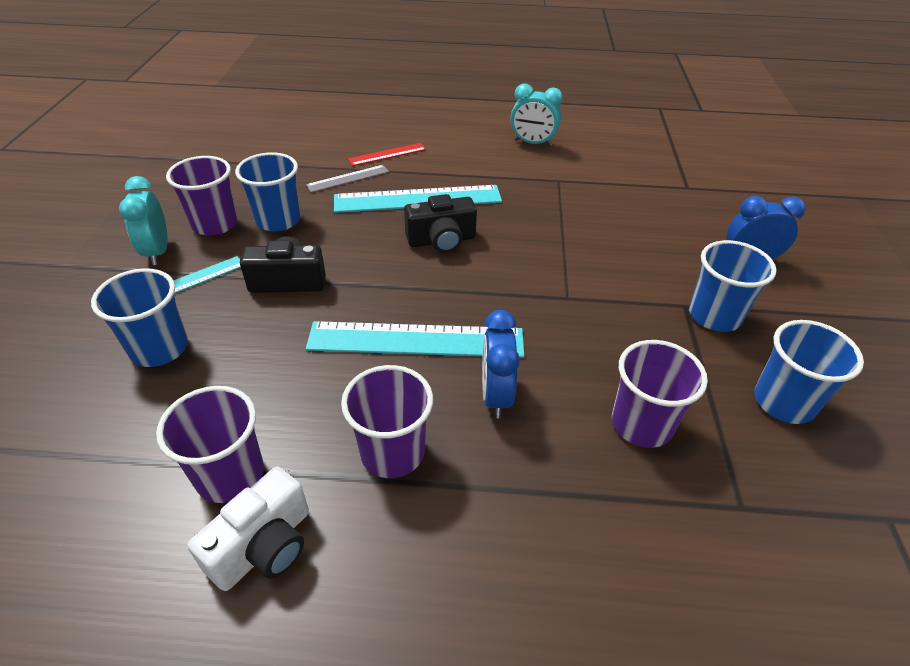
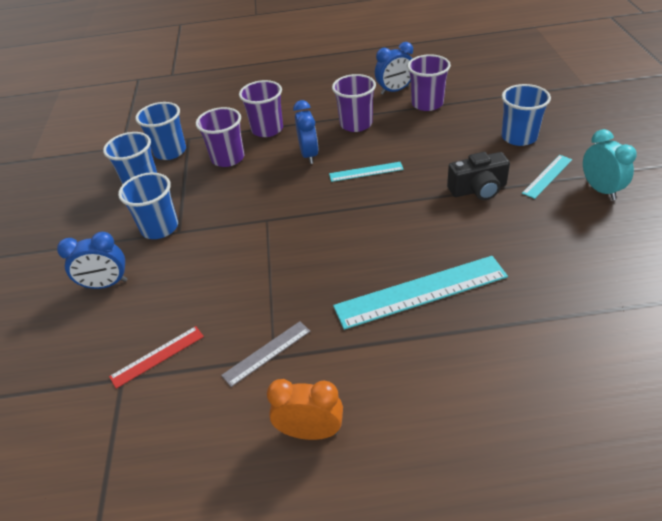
camera: 175 degrees right, 0 degrees up
purple cup [166,156,238,236] -> purple cup moved to [239,80,283,137]
white camera [187,467,309,591] -> blue clock [375,42,413,95]
blue cup [235,152,301,232] -> blue cup moved to [136,102,186,160]
grey ruler [306,165,389,193] -> grey ruler moved to [221,321,311,387]
turquoise ruler [306,321,524,358] -> turquoise ruler [329,162,404,182], size x0.52
red ruler [348,143,426,166] -> red ruler moved to [109,326,204,389]
black camera [404,194,477,253] -> none
turquoise clock [511,84,563,146] -> orange clock [267,379,343,440]

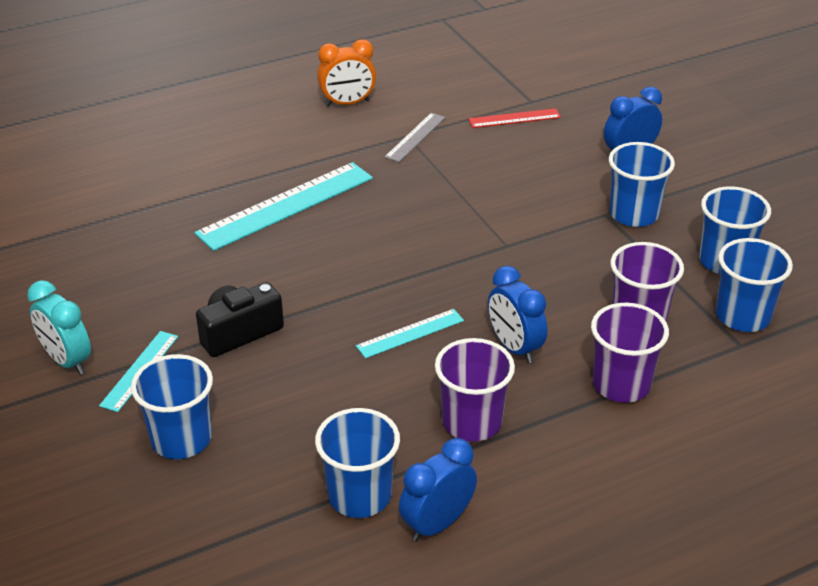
camera: 155 degrees right, 5 degrees down
red ruler [109,326,204,389] -> red ruler turned 45 degrees clockwise [469,108,561,128]
purple cup [407,54,451,111] -> blue cup [315,408,400,518]

